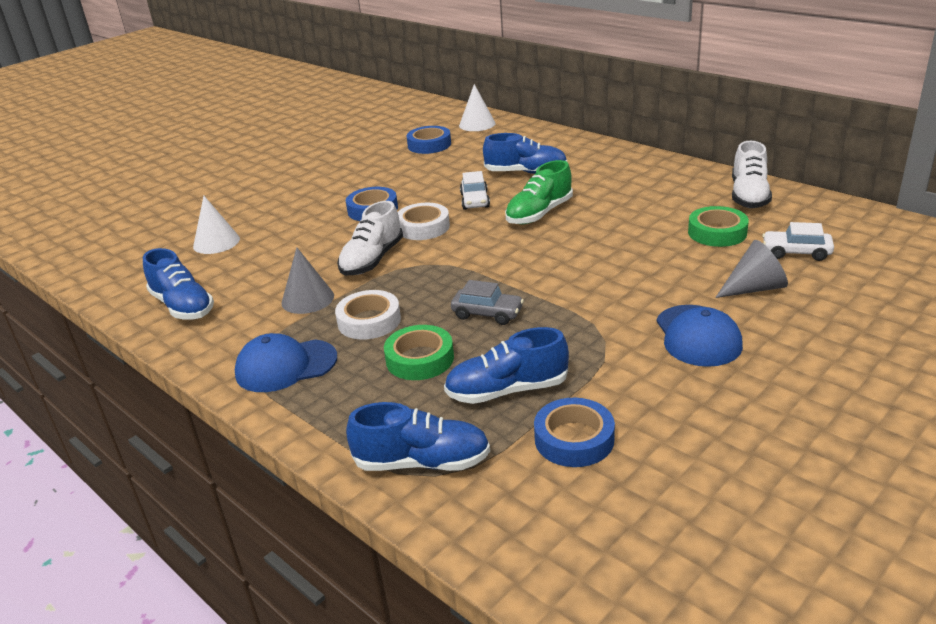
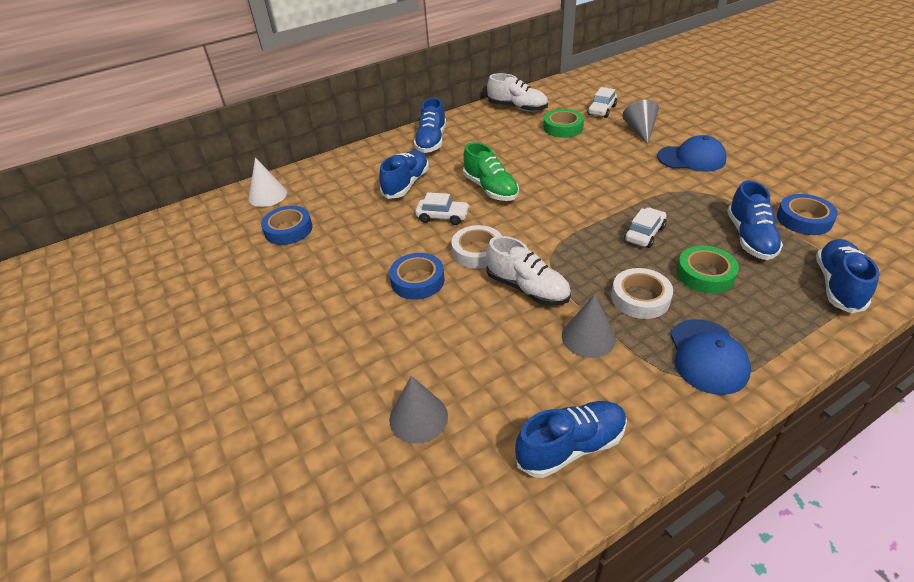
camera: 75 degrees left, 10 degrees up
white cone [193,196,240,254] -> grey cone [389,376,448,443]
grey car [451,280,524,325] -> white car [624,207,667,248]
none -> blue shoe [414,98,446,153]

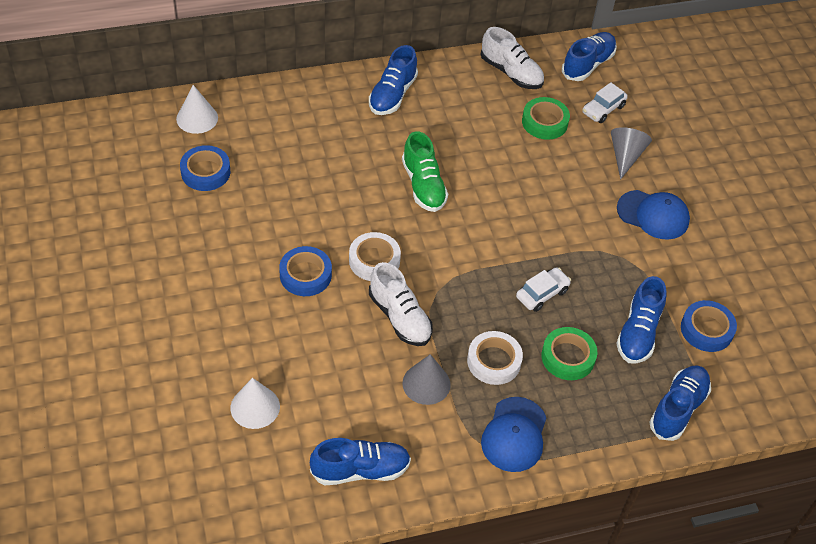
camera: 10 degrees right, 10 degrees up
blue shoe [379,151,429,199] -> blue shoe moved to [562,32,617,81]
grey cone [389,376,448,443] -> white cone [230,378,280,429]
white car [415,192,470,225] -> none

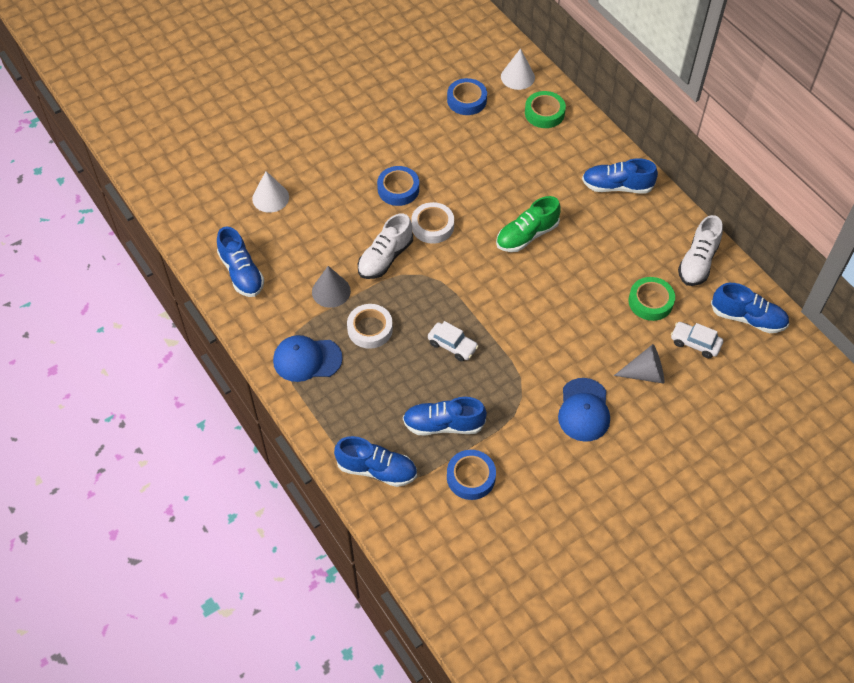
camera: 75 degrees right, 5 degrees up
green tape [541,327,597,380] -> green tape moved to [525,91,566,128]

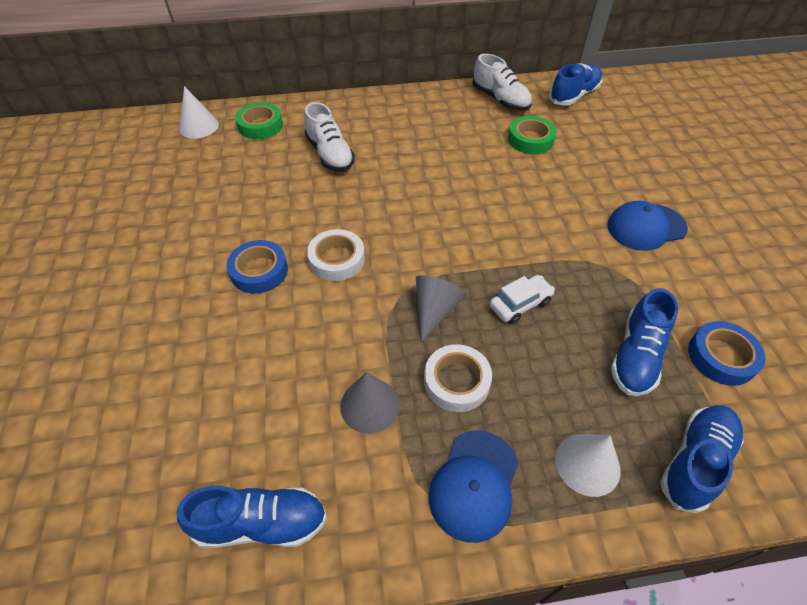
camera: 65 degrees left, 5 degrees down
white cone [252,171,289,213] -> white cone moved to [555,434,620,497]
white shoe [358,214,413,279] -> white shoe moved to [304,102,355,172]
blue tape [447,78,487,115] -> none
green shoe [496,196,561,252] -> none
blue cap [558,378,610,442] -> blue cap turned 135 degrees clockwise [607,201,688,251]
blue shoe [582,158,658,194] -> none
grey cone [614,344,664,384] -> grey cone moved to [416,275,467,343]
white car [671,322,723,358] -> none

